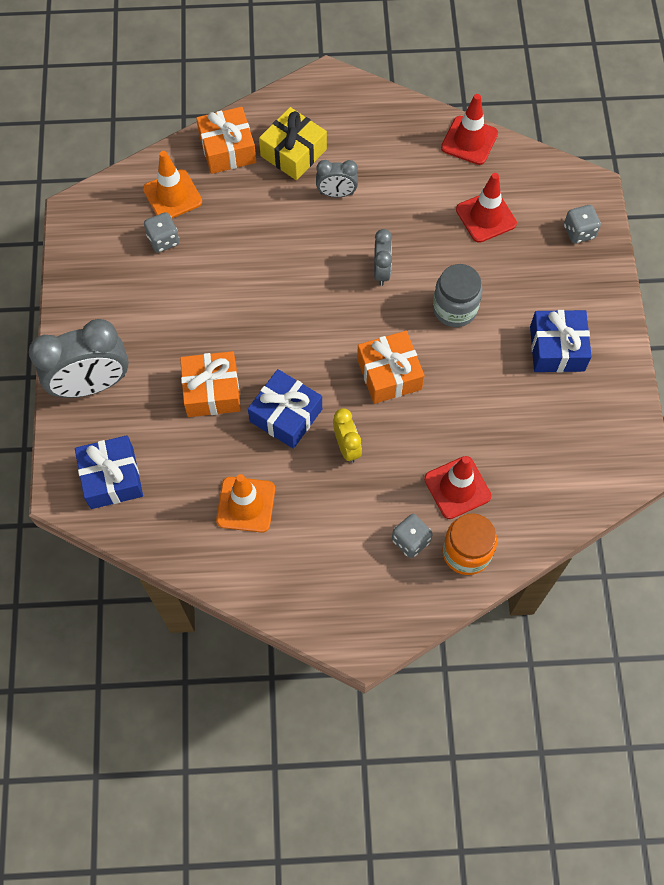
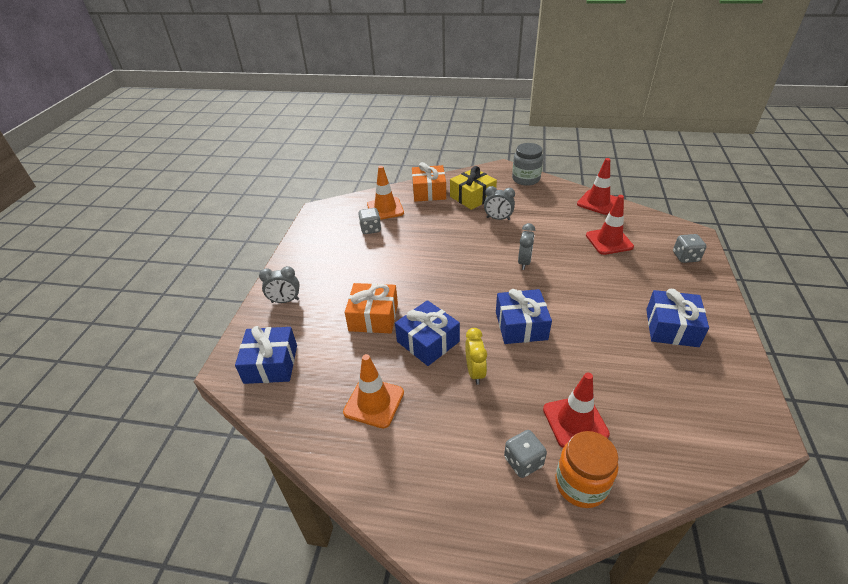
camera: 15 degrees right, 25 degrees down
grey clock [29,319,129,398] -> grey clock [259,266,299,303], size x0.52
orange gift [357,331,424,404] -> blue gift [496,289,552,344]
grey jar [433,264,482,327] -> grey jar moved to [512,143,543,186]

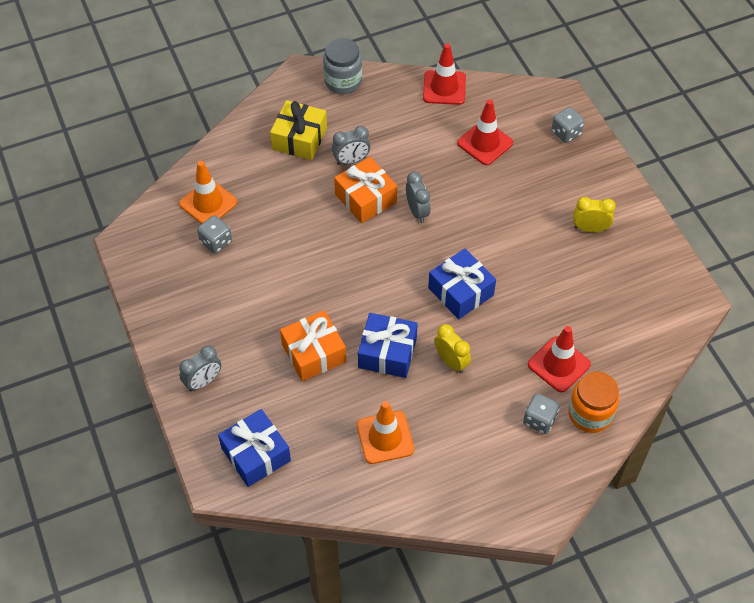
camera: 35 degrees left, 15 degrees up
orange gift [412,162,446,202] -> orange gift moved to [334,157,397,223]
blue gift [646,289,709,347] -> yellow clock [573,197,616,232]

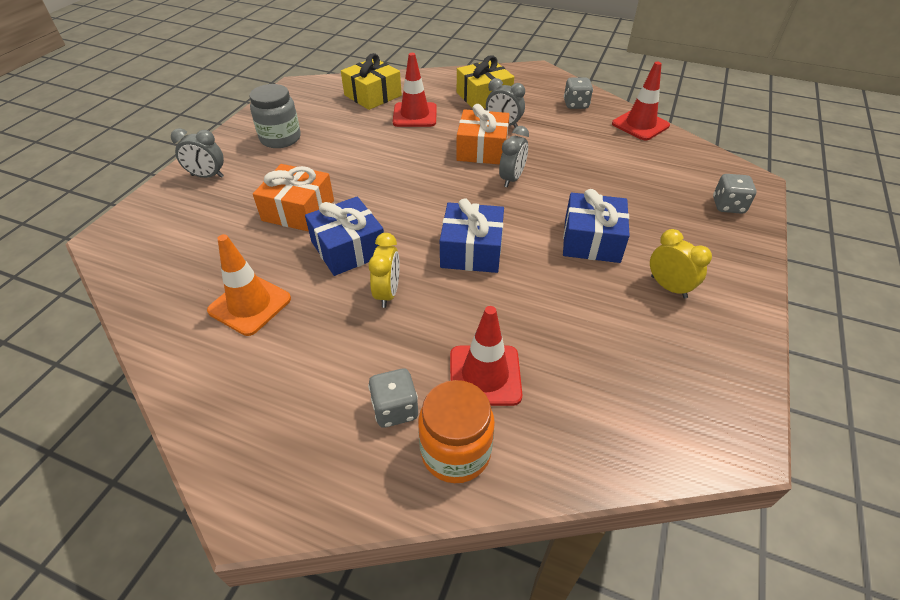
camera: 45 degrees right, 10 degrees down
orange traffic cone [179,161,237,224] -> yellow gift [341,53,402,110]
grey dice [197,215,232,254] -> grey dice moved to [564,78,593,109]
blue gift [218,409,291,487] -> blue gift moved to [563,189,630,263]
grey jar [323,38,362,94] -> grey jar moved to [249,84,301,148]
red traffic cone [457,100,513,165] -> red traffic cone moved to [393,53,437,127]

